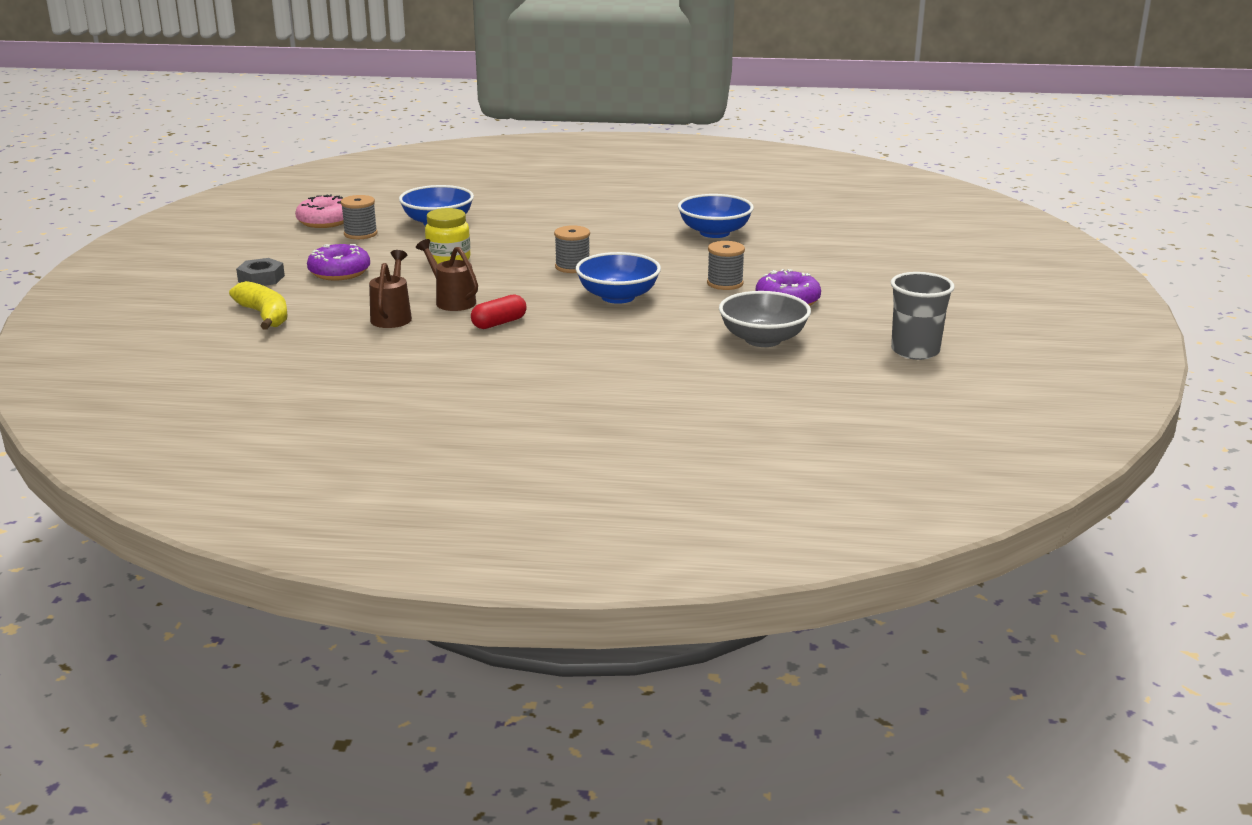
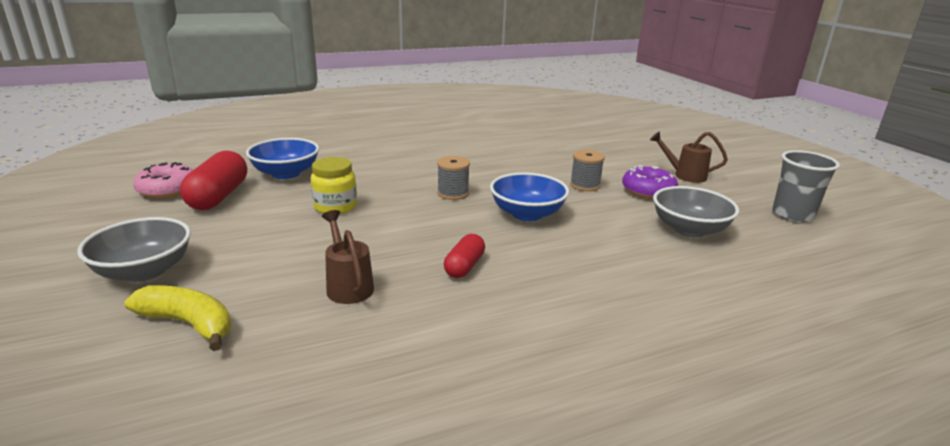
camera: 30 degrees left, 0 degrees up
grey nut [236,258,285,286] -> grey bowl [77,217,191,282]
purple donut [307,244,370,281] -> none
grey spool [341,195,378,239] -> red capsule [180,151,247,210]
brown watering can [416,239,478,311] -> brown watering can moved to [650,131,728,183]
blue bowl [678,194,754,238] -> none

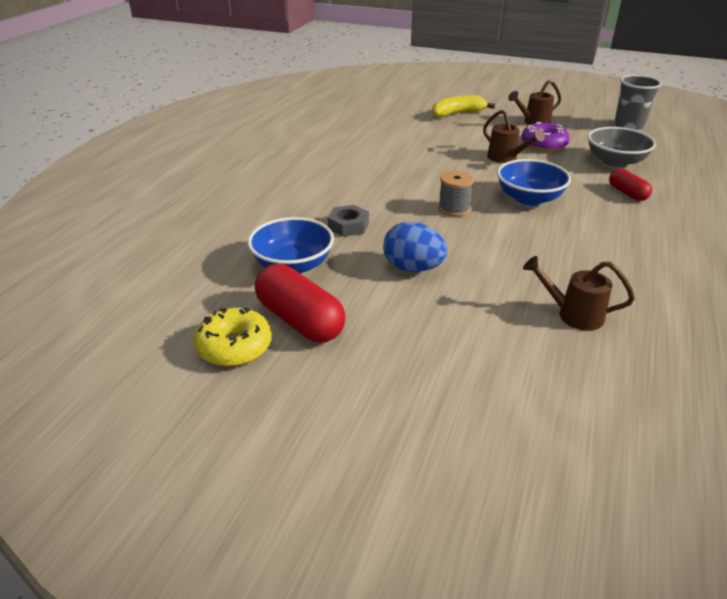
camera: 45 degrees left, 10 degrees up
grey bowl [77,217,191,282] -> none
yellow banana [125,285,231,351] -> yellow banana moved to [432,95,495,117]
pink donut [133,162,193,199] -> yellow donut [193,308,272,367]
yellow jar [311,157,357,214] -> blue egg [383,222,448,272]
red capsule [444,234,485,278] -> red capsule moved to [609,168,652,201]
grey spool [570,150,605,191] -> brown watering can [483,110,545,163]
none -> grey nut [327,205,369,237]

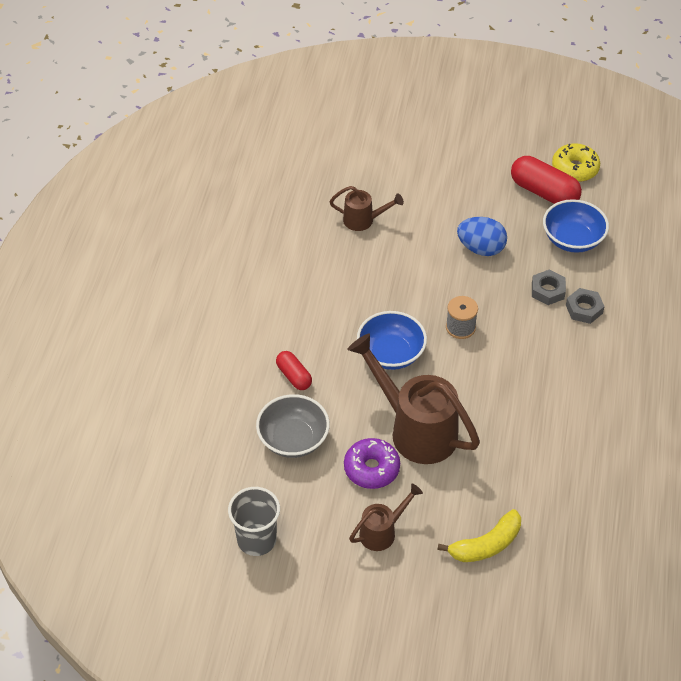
camera: 170 degrees right, 15 degrees up
brown watering can [483,110,545,163] -> brown watering can [347,334,480,464], size x1.94
none -> grey nut [566,288,605,324]

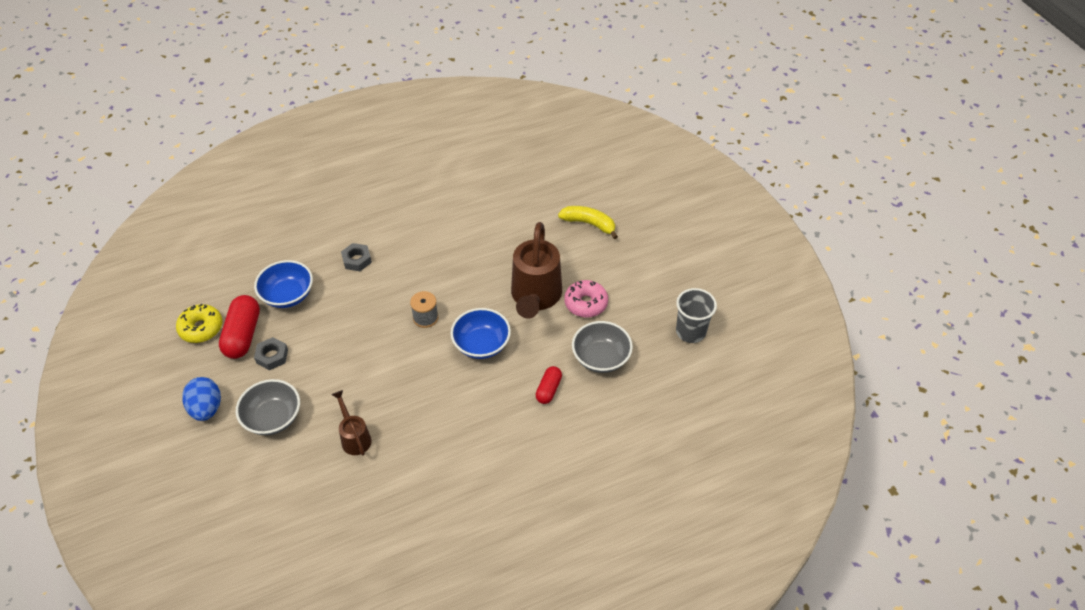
camera: 125 degrees left, 0 degrees up
purple donut [344,438,400,489] -> pink donut [564,280,608,318]
brown watering can [349,483,423,551] -> none
blue egg [457,217,507,256] -> blue egg moved to [182,377,221,421]
grey nut [532,270,566,305] -> grey nut moved to [254,337,288,370]
none -> grey bowl [236,379,300,435]

